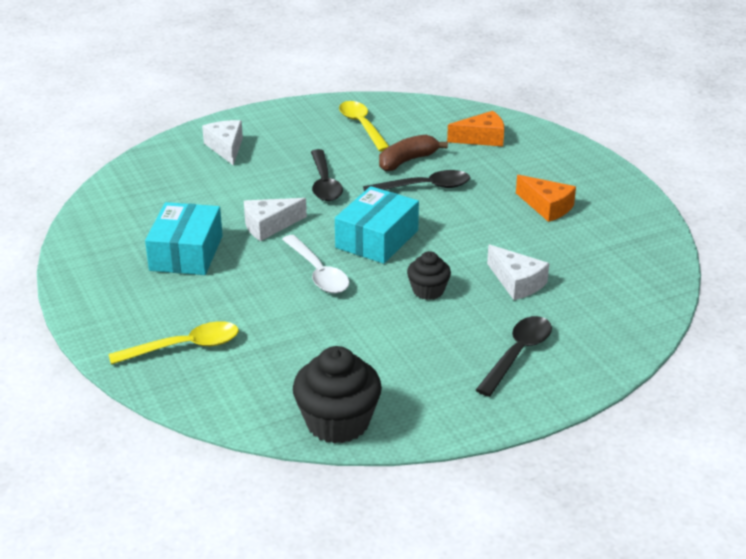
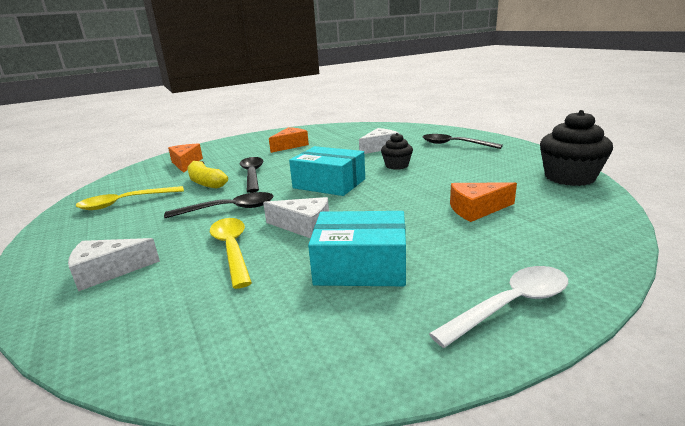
camera: 90 degrees left, 10 degrees down
yellow spoon [109,321,239,365] -> yellow spoon moved to [210,218,252,289]
white cheese [244,198,307,241] -> white cheese turned 45 degrees counterclockwise [263,197,329,238]
white spoon [282,235,350,293] -> white spoon moved to [429,266,568,348]
brown banana [379,135,448,171] -> yellow banana [187,161,228,189]
none -> orange cheese [450,182,517,222]

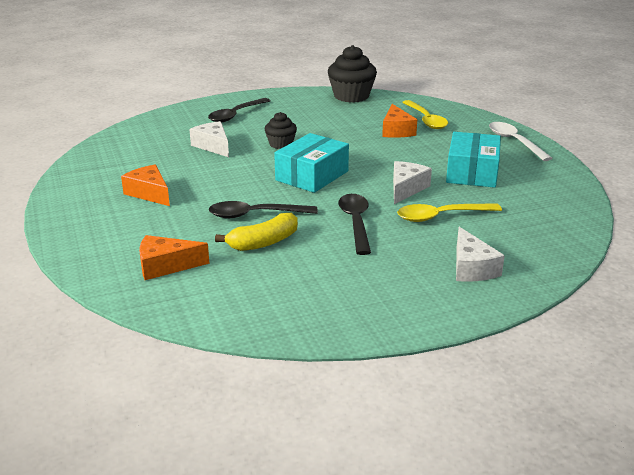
camera: 85 degrees left, 5 degrees up
yellow spoon [76,186,184,210] -> yellow spoon moved to [402,100,448,129]

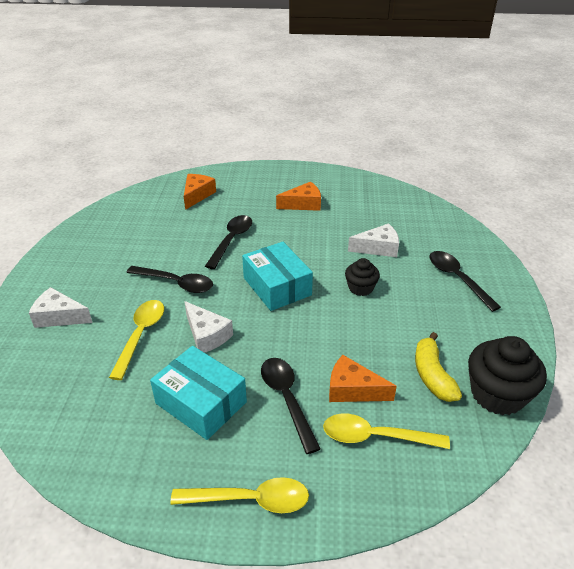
camera: 115 degrees right, 10 degrees up
yellow banana [215,213,298,251] -> yellow banana moved to [415,332,462,402]
white spoon [489,122,553,161] -> yellow spoon [170,477,309,513]
none -> black spoon [261,358,321,454]

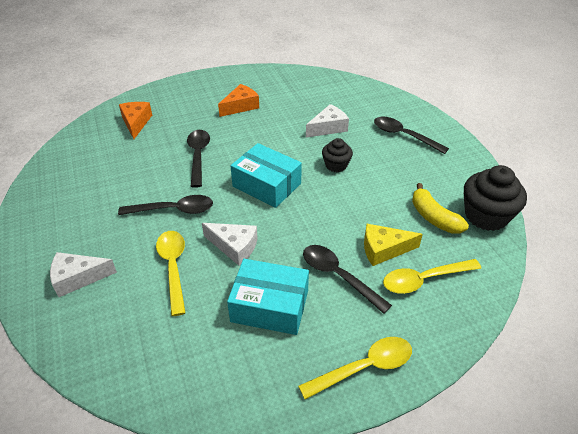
camera: 25 degrees left, 5 degrees up
orange cheese [329,355,397,402] -> yellow cheese [364,224,423,266]

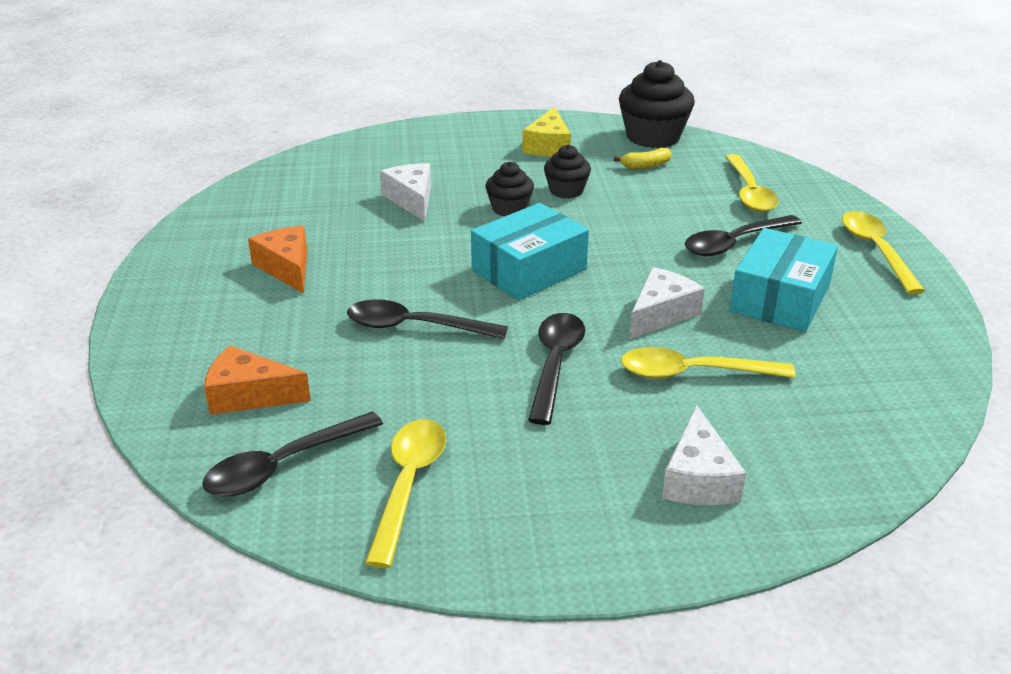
camera: 75 degrees left, 10 degrees down
yellow cheese [364,224,423,266] -> yellow cheese moved to [522,107,571,157]
black spoon [374,117,449,154] -> black spoon moved to [202,412,383,496]
yellow banana [412,183,469,234] -> yellow banana [614,148,672,169], size x0.62
none -> yellow spoon [365,419,446,568]
none -> black cupcake [544,145,591,199]

